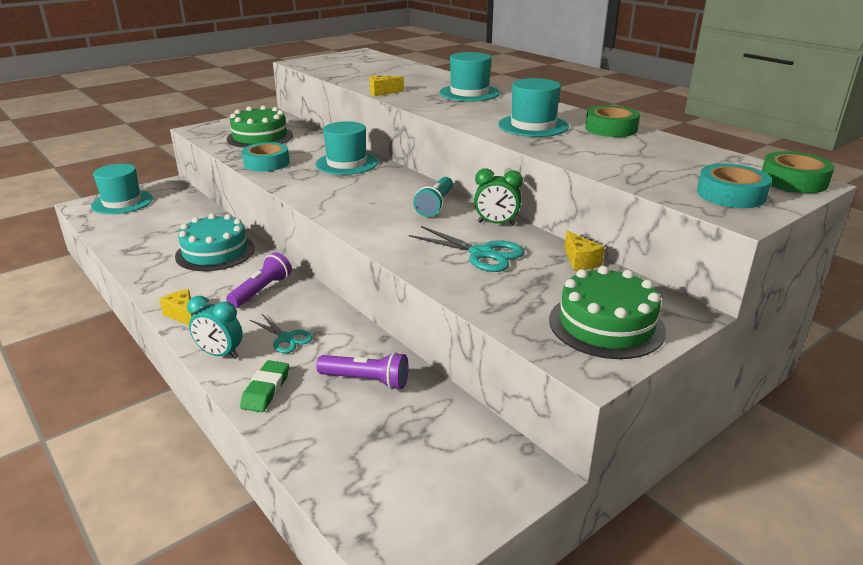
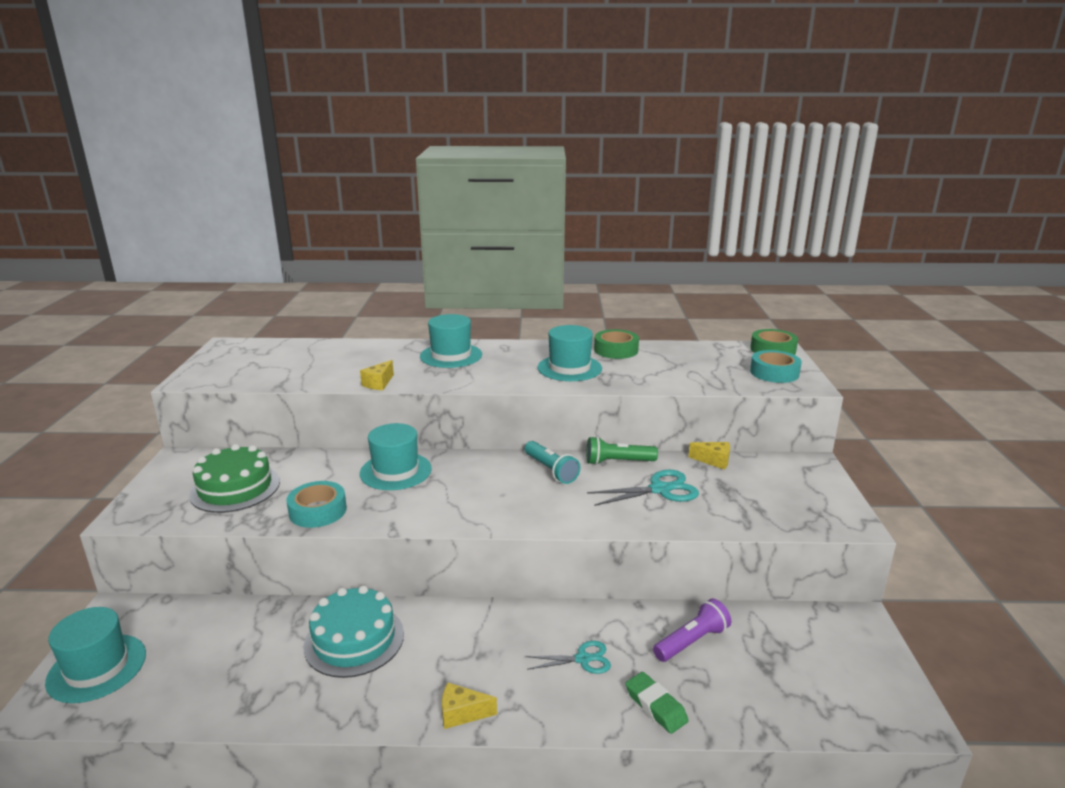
camera: 50 degrees left, 5 degrees down
turquoise clock [187,296,243,359] -> none
purple flashlight [226,252,292,308] -> none
green clock [474,168,523,226] -> green flashlight [587,436,658,465]
green cake [549,266,666,359] -> none

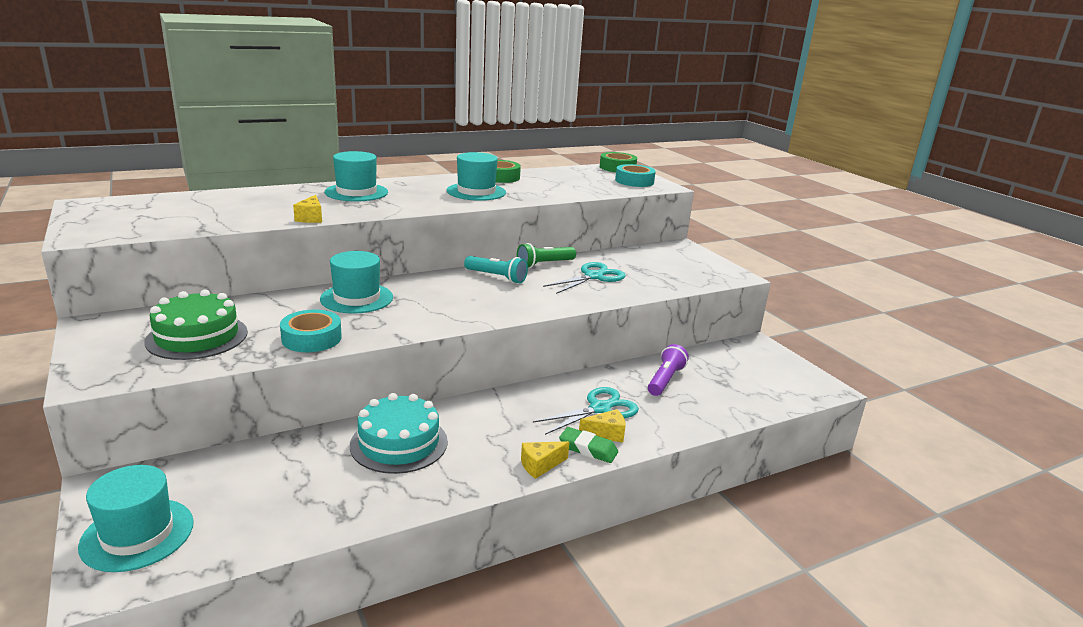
camera: 30 degrees left, 0 degrees up
turquoise scissors [526,641,611,674] -> turquoise scissors [533,387,639,435], size x1.54
green eraser [625,672,689,734] -> green eraser moved to [559,427,618,463]
yellow cheese [689,442,730,470] -> yellow cheese moved to [579,409,625,443]

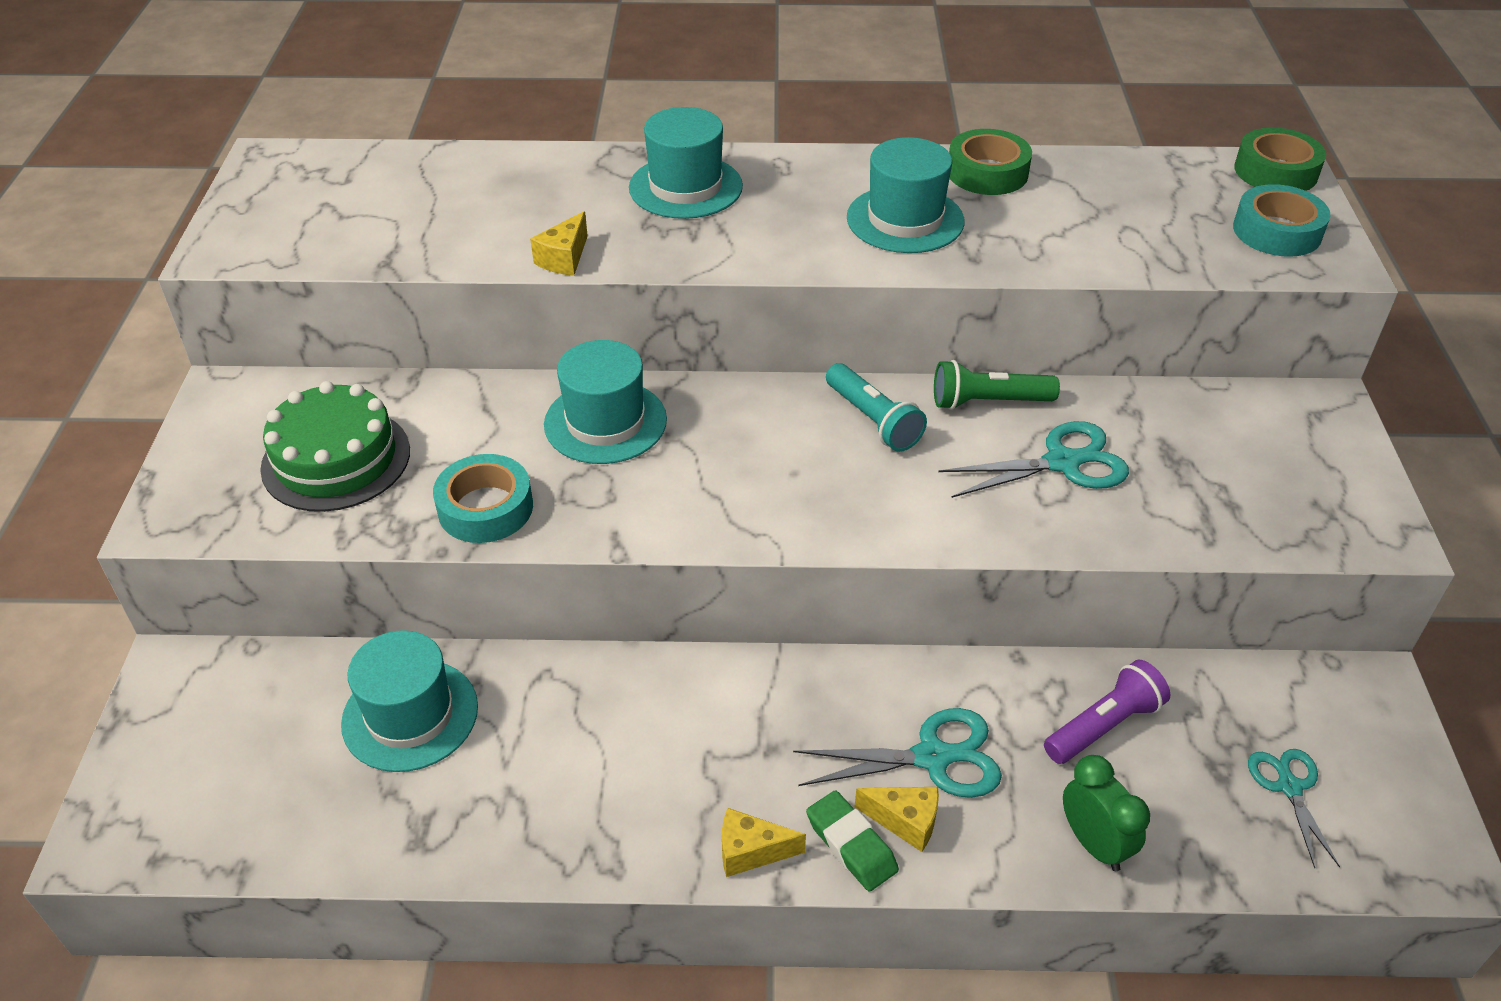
camera: 30 degrees right, 20 degrees up
turquoise hat [78,465,194,572] -> turquoise hat moved to [341,630,478,772]
turquoise cake [350,393,448,474] -> none
none -> green clock [1063,755,1150,871]
none -> turquoise scissors [1248,749,1340,868]

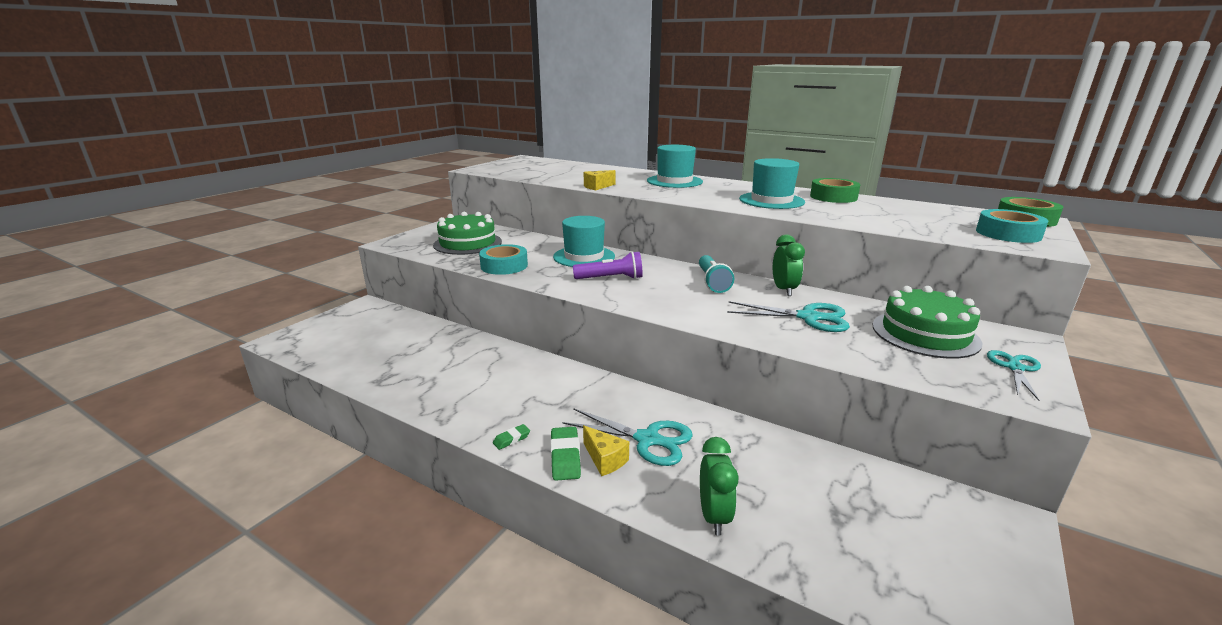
camera: 30 degrees right, 20 degrees down
turquoise hat [341,630,478,772] -> none
yellow cheese [722,808,806,877] -> green eraser [493,424,530,450]
green flashlight [934,360,1060,410] -> green clock [773,234,805,296]
purple flashlight [1044,660,1170,764] -> purple flashlight moved to [573,251,643,279]
turquoise scissors [1248,749,1340,868] -> turquoise scissors moved to [987,350,1041,401]
none -> green cake [872,286,982,359]

